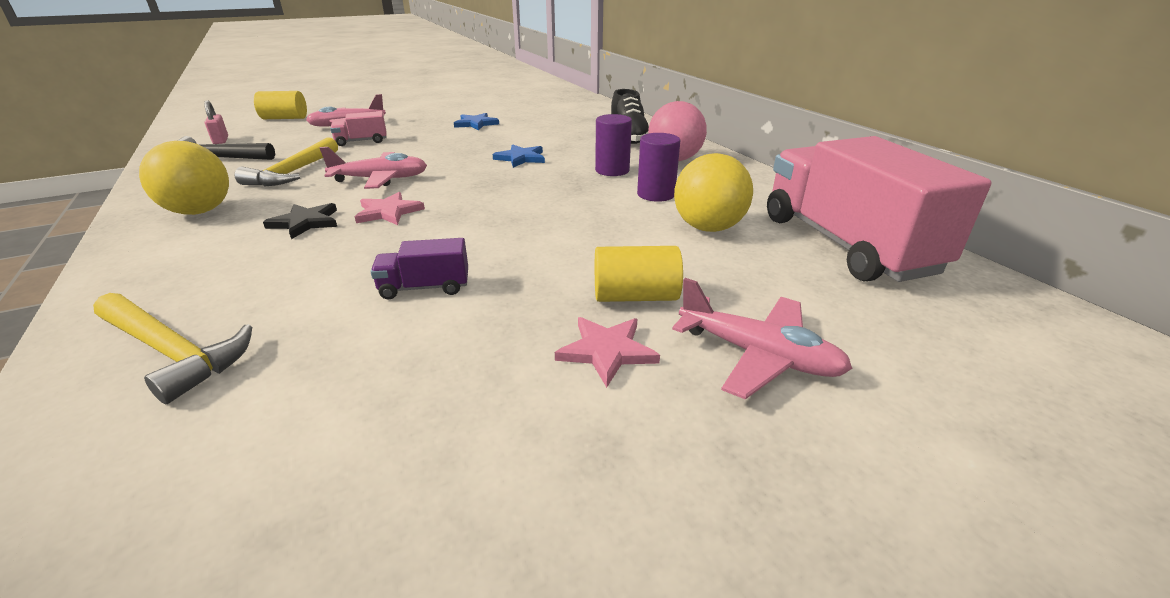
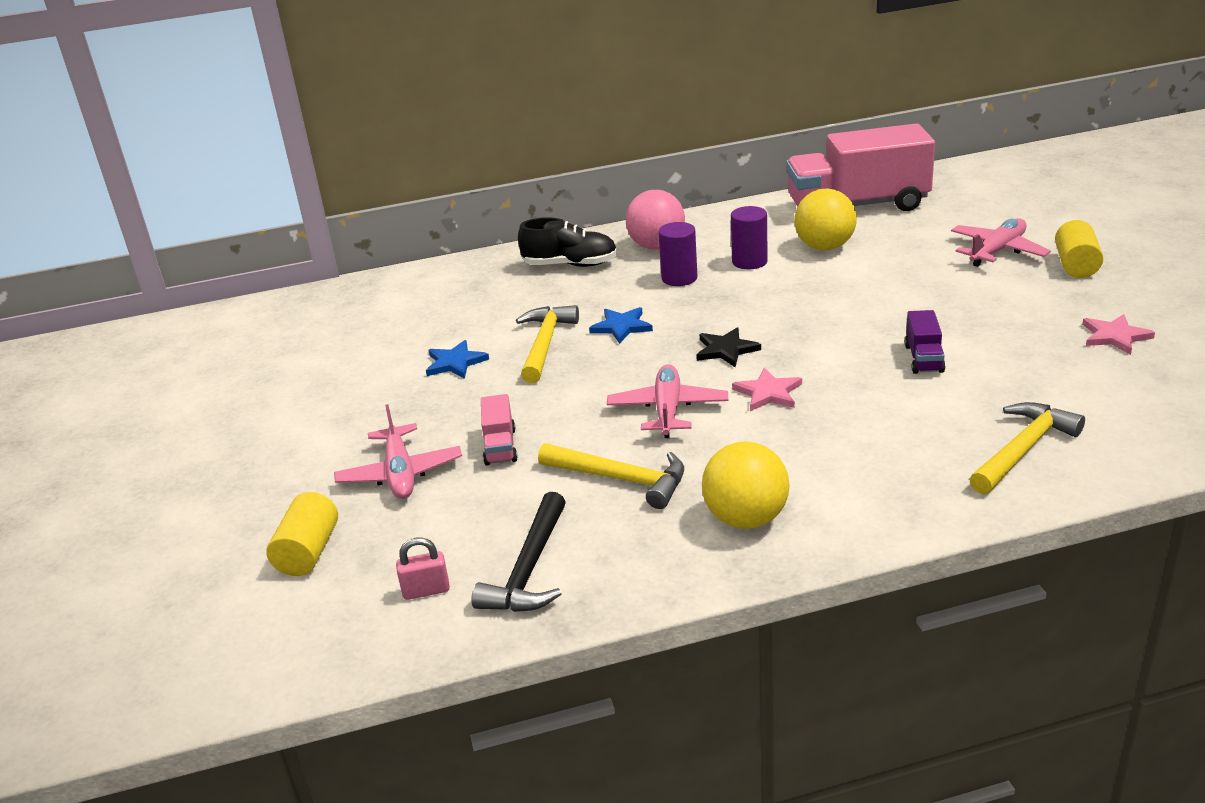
camera: 75 degrees left, 0 degrees up
black star [263,203,337,239] -> black star moved to [696,327,761,367]
pink star [555,317,660,388] -> pink star moved to [1082,314,1155,355]
yellow cylinder [595,246,683,302] -> yellow cylinder moved to [1055,220,1103,278]
none -> yellow hammer [516,305,579,383]

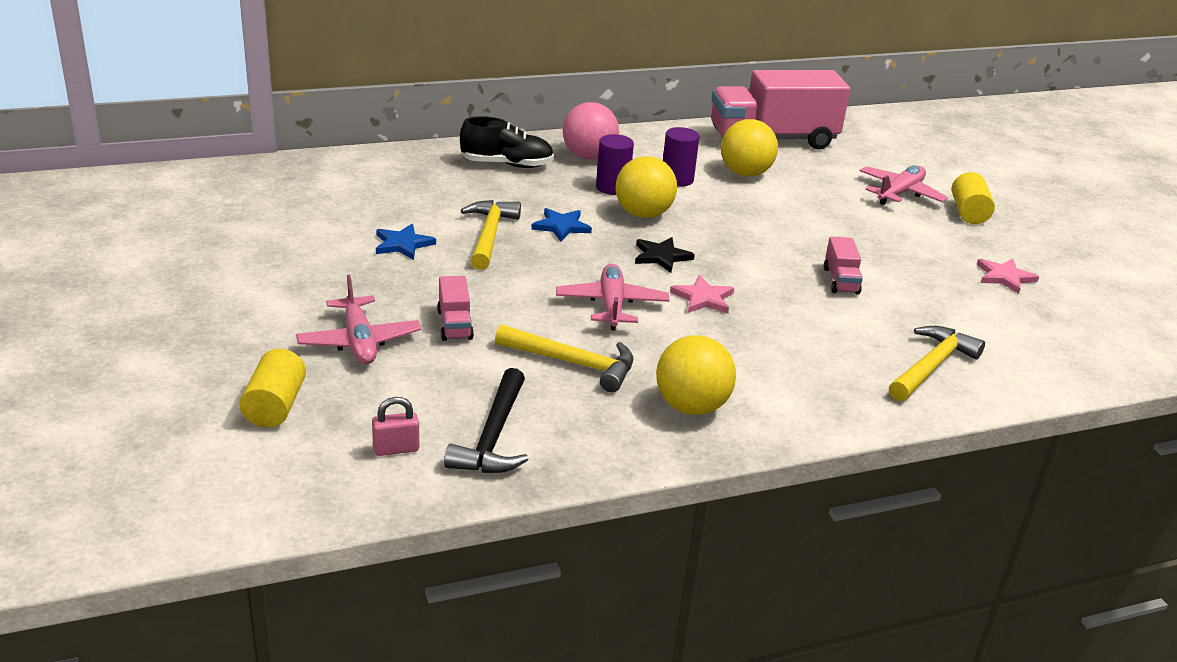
camera: 10 degrees left, 0 degrees up
purple truck [905,310,945,374] -> pink truck [824,237,863,295]
none -> yellow ball [615,156,677,218]

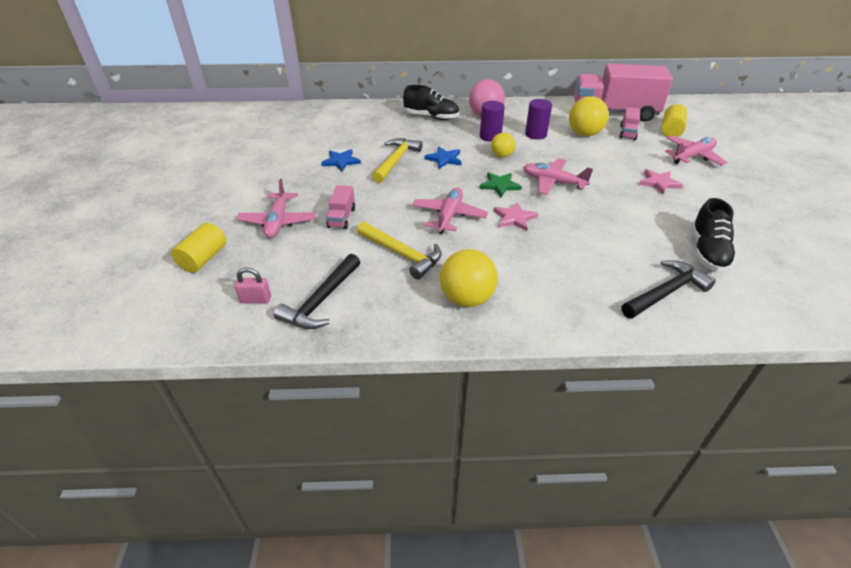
camera: 20 degrees right, 10 degrees up
yellow ball [615,156,677,218] -> yellow ball [491,132,515,158], size x0.60
black star [635,237,695,273] -> green star [480,172,522,197]
pink truck [824,237,863,295] -> pink truck moved to [620,107,640,140]
yellow hammer [889,326,985,401] -> black hammer [622,260,716,319]
yellow cylinder [952,172,995,224] -> yellow cylinder moved to [661,104,687,137]
pink star [977,258,1039,294] -> pink star moved to [639,169,683,194]
none -> pink plane [523,158,593,195]
none -> black shoe [691,198,736,271]

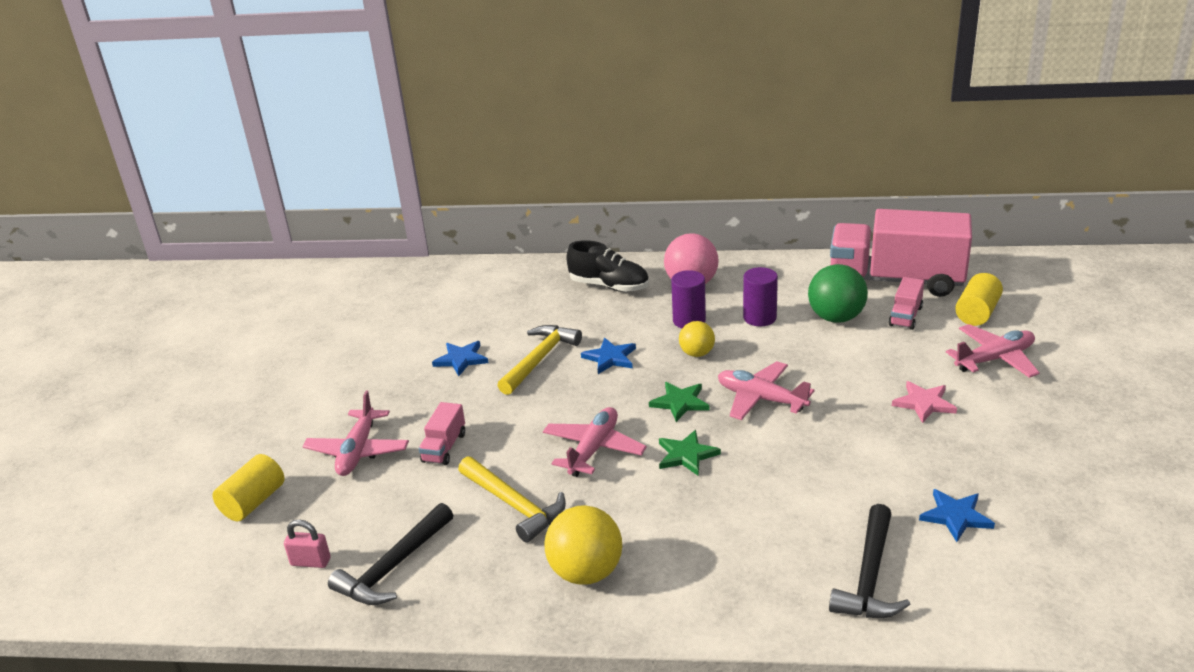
camera: 10 degrees right, 10 degrees down
pink star [493,202,538,231] -> green star [659,430,721,476]
yellow ball [569,96,609,136] -> green ball [808,264,868,323]
black hammer [622,260,716,319] -> black hammer turned 135 degrees clockwise [829,504,910,618]
black shoe [691,198,736,271] -> blue star [919,489,995,542]

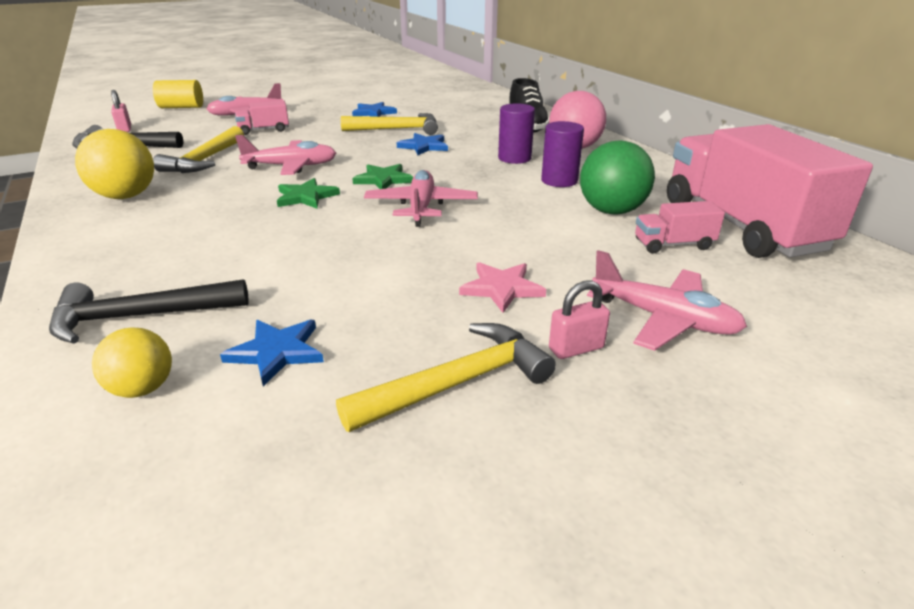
camera: 55 degrees right, 0 degrees up
yellow ball [679,321,715,357] -> yellow ball moved to [92,327,172,398]
yellow cylinder [955,273,1003,326] -> none
none -> yellow hammer [336,323,556,432]
none -> pink padlock [549,280,610,359]

